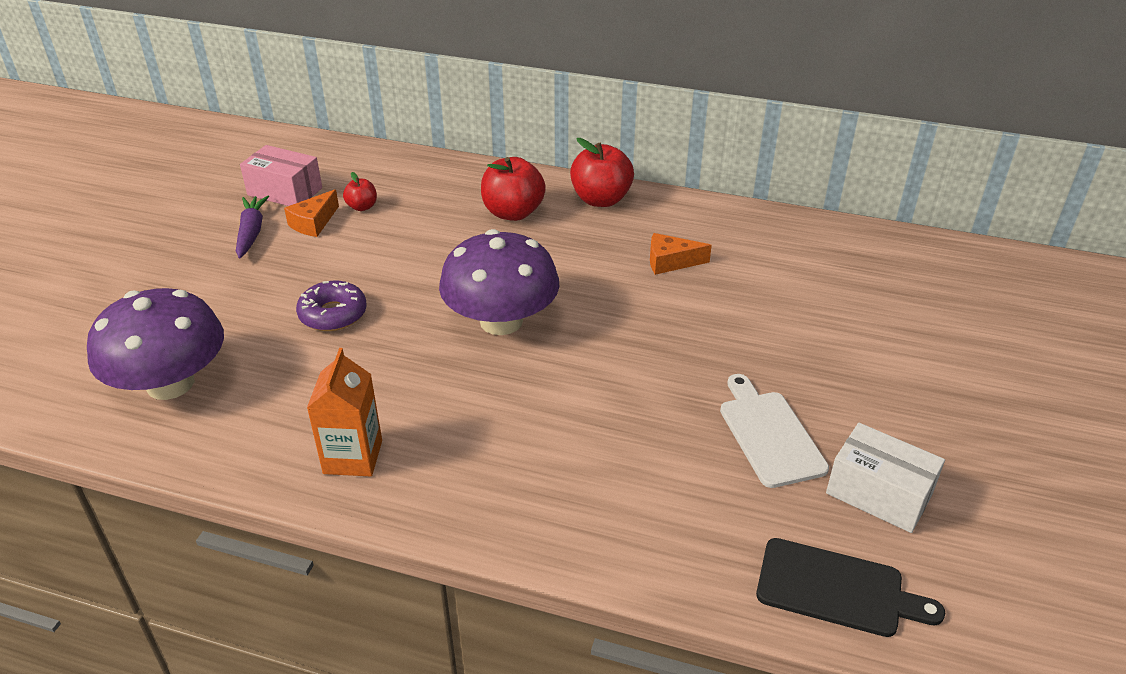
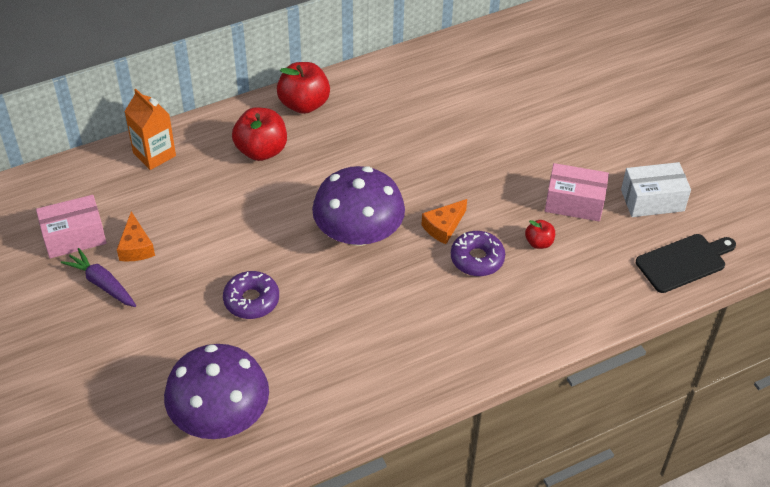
camera: 45 degrees left, 10 degrees up
orange carton [307,348,382,477] -> orange carton moved to [124,89,176,170]
red apple [343,172,377,211] -> red apple moved to [525,220,555,249]
orange cheese [650,233,712,275] -> orange cheese moved to [421,199,467,244]
white cutting board [720,374,829,488] -> pink box [545,163,609,222]
none -> purple donut [451,231,505,276]

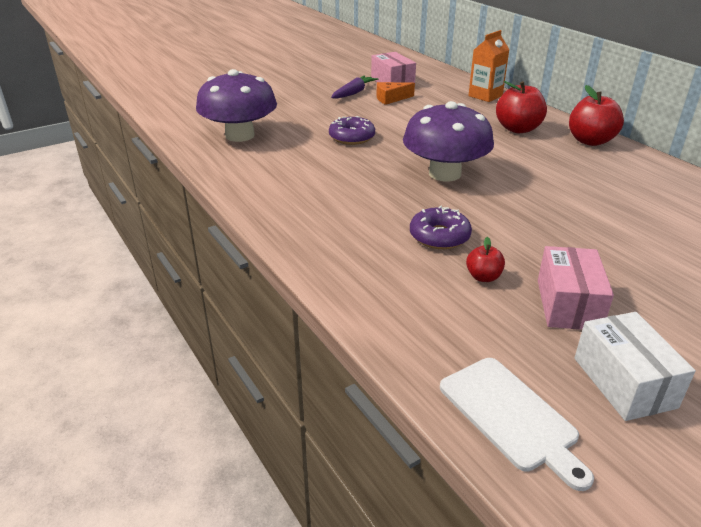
camera: 85 degrees right, 15 degrees down
orange cheese [421,199,467,244] -> none
black cutting board [636,234,736,293] -> white cutting board [440,358,594,491]

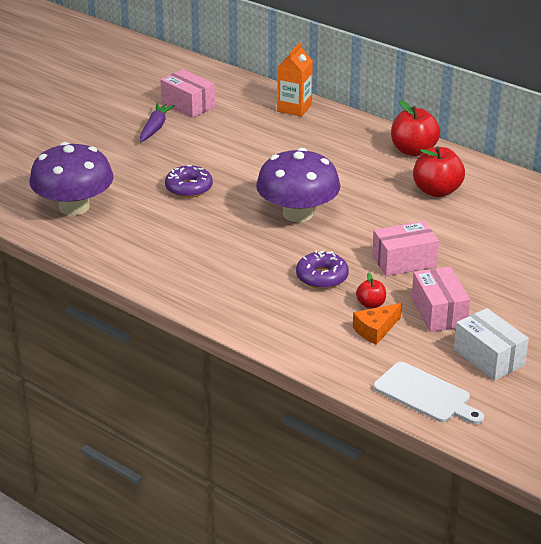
camera: 20 degrees left, 0 degrees up
orange cheese [376,82,415,105] -> orange cheese moved to [353,303,402,345]
red apple [496,81,547,133] -> red apple moved to [413,147,465,197]
none -> pink box [372,221,439,276]

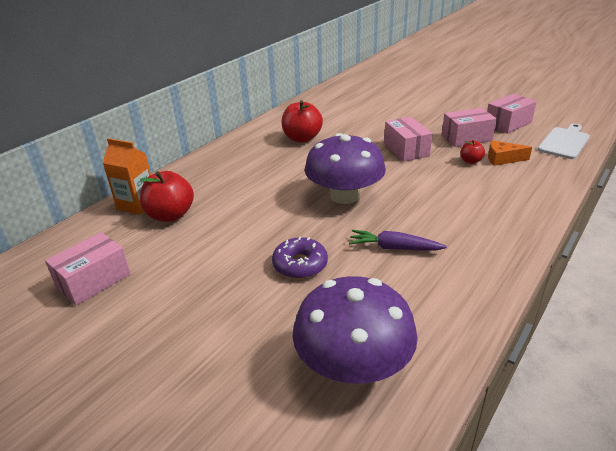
camera: 90 degrees left, 0 degrees up
purple carrot [140,103,175,142] -> purple carrot moved to [349,230,447,251]
purple donut [296,250,349,289] -> none
orange cheese [353,303,402,345] -> orange cheese turned 135 degrees clockwise [488,140,532,166]
red apple [391,100,440,156] -> red apple moved to [140,171,194,222]
white box [454,308,529,381] -> pink box [487,94,537,134]

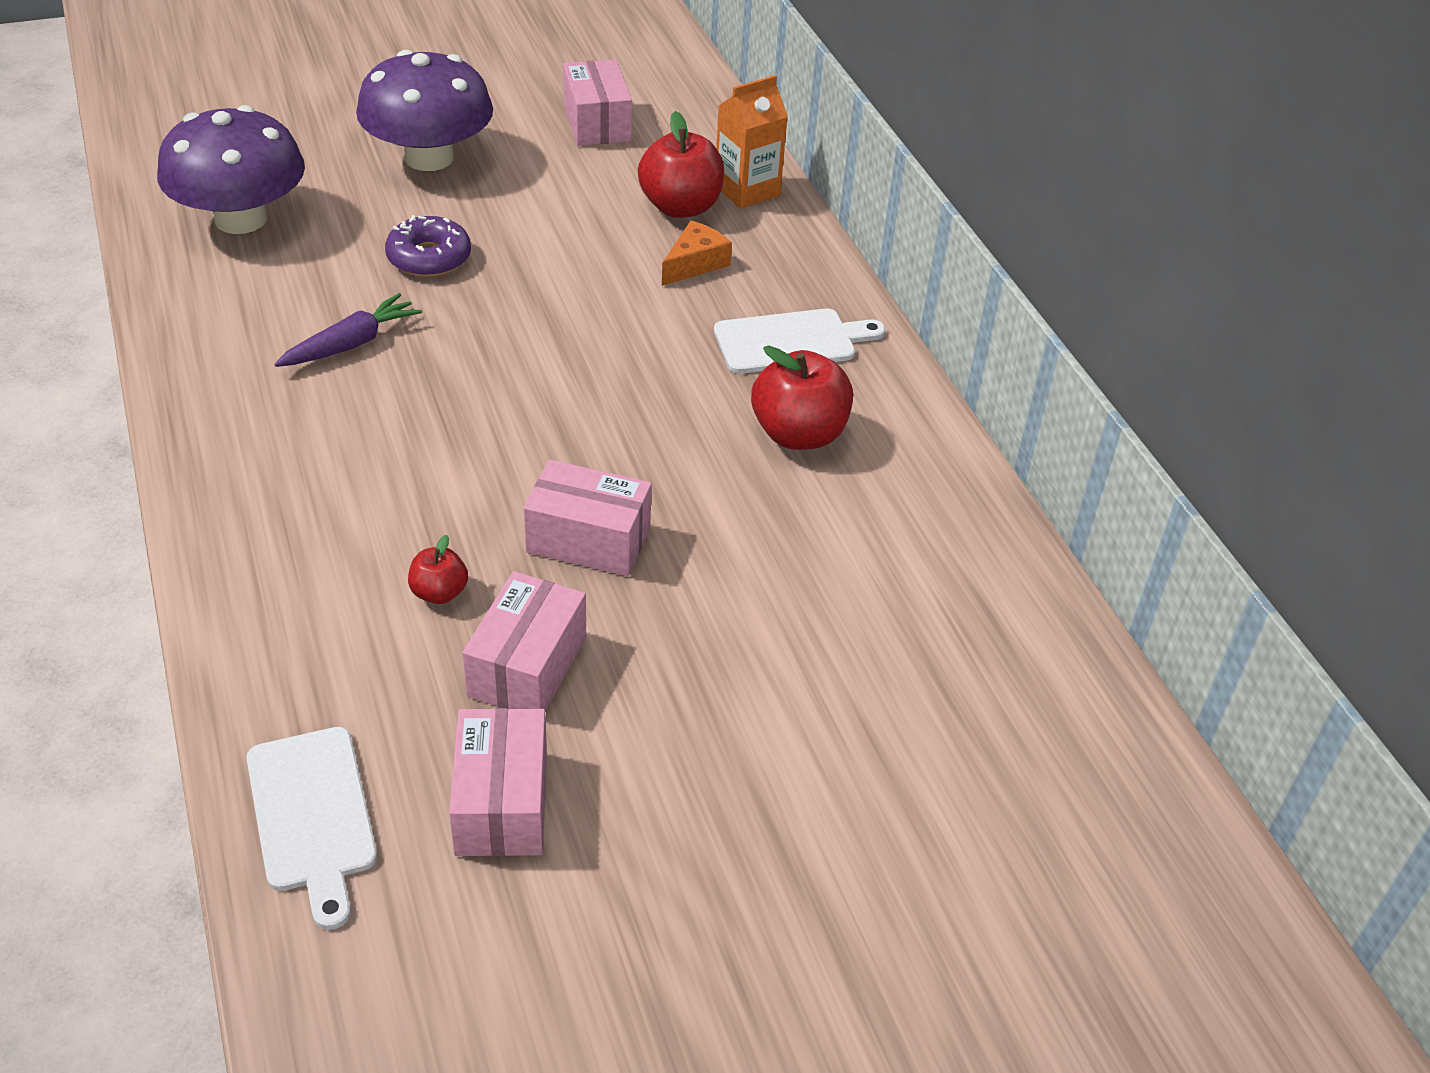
camera: 120 degrees right, 10 degrees up
purple mushroom [305,133,386,204] -> purple mushroom moved to [356,50,493,171]
orange cheese [488,140,532,166] -> orange cheese moved to [662,221,732,286]
none -> white cutting board [714,309,886,374]

